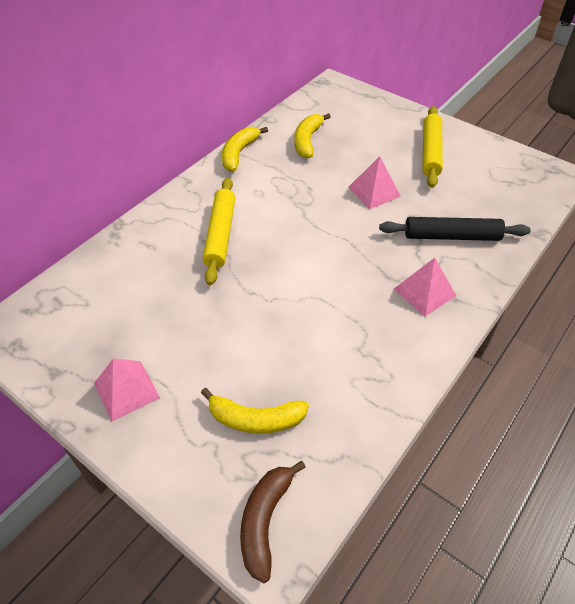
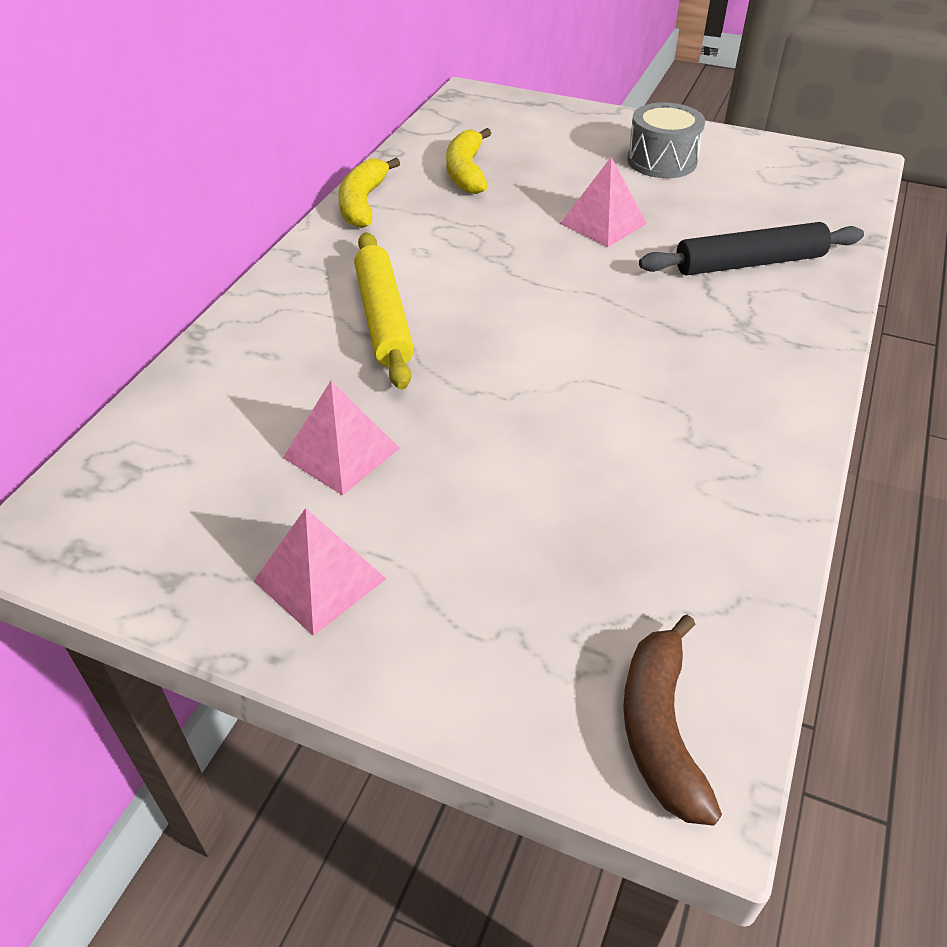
camera: 15 degrees left, 5 degrees down
yellow banana [201,388,309,434] -> none
pink pyramid [394,258,456,317] -> pink pyramid moved to [283,381,400,496]
yellow rolling pin [422,106,443,188] -> grey drum [627,102,705,178]

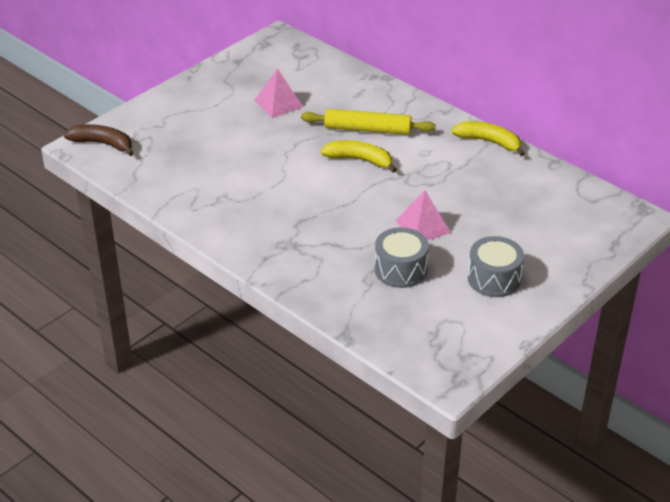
camera: 110 degrees right, 5 degrees down
pink pyramid [254,508,386,636] -> none
yellow banana [446,128,491,194] -> yellow banana moved to [321,140,397,173]
black rolling pin [639,222,864,275] -> none
none -> grey drum [375,227,429,288]

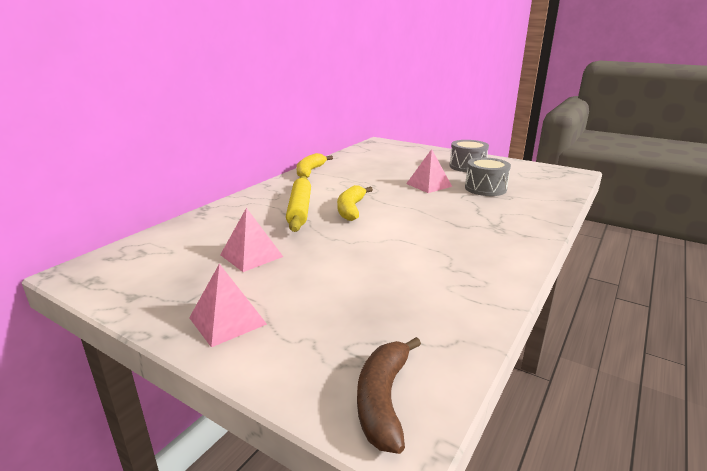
camera: 100 degrees left, 15 degrees down
none -> pink pyramid [189,264,267,347]

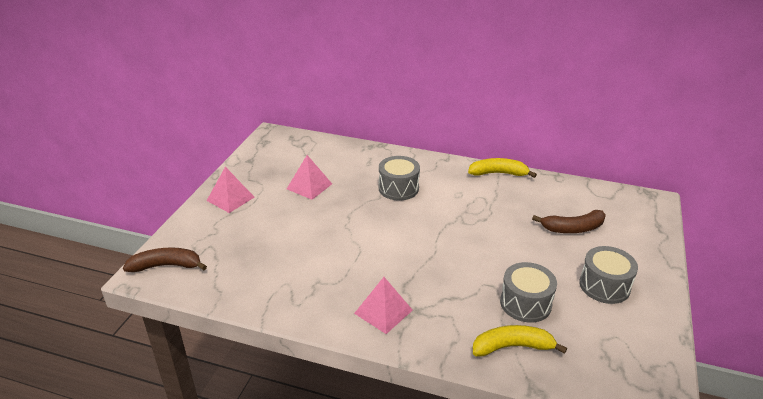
camera: 75 degrees right, 10 degrees up
yellow rolling pin [286,176,311,232] -> grey drum [379,156,420,200]
yellow banana [337,185,373,221] -> yellow banana moved to [473,325,567,356]
pink pyramid [406,149,452,193] -> pink pyramid moved to [354,277,413,334]
none -> brown banana [532,210,606,233]

